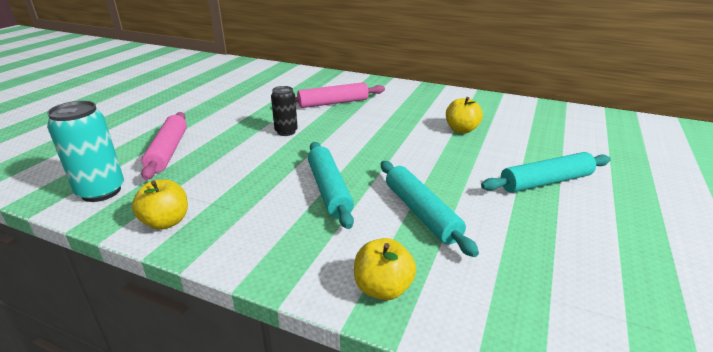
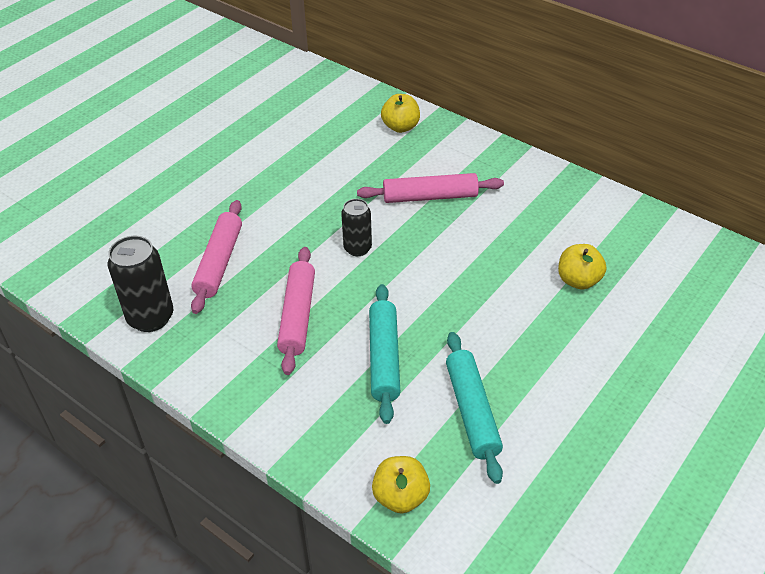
camera: 15 degrees right, 15 degrees up
turquoise can [47,101,124,202] -> black can [108,236,173,332]
yellow apple [132,179,188,230] -> yellow apple moved to [381,94,420,133]
turquoise rolling pin [481,152,611,193] -> none
none -> pink rolling pin [277,247,315,375]

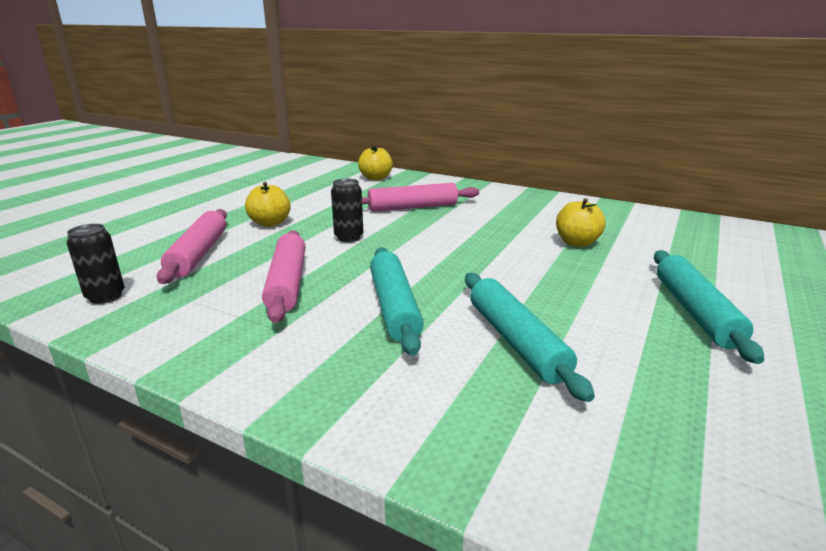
camera: 10 degrees left, 20 degrees down
black can [108,236,173,332] -> black can [67,224,124,304], size x0.63
yellow apple [372,456,430,514] -> yellow apple moved to [245,182,291,227]
none -> turquoise rolling pin [654,250,764,364]

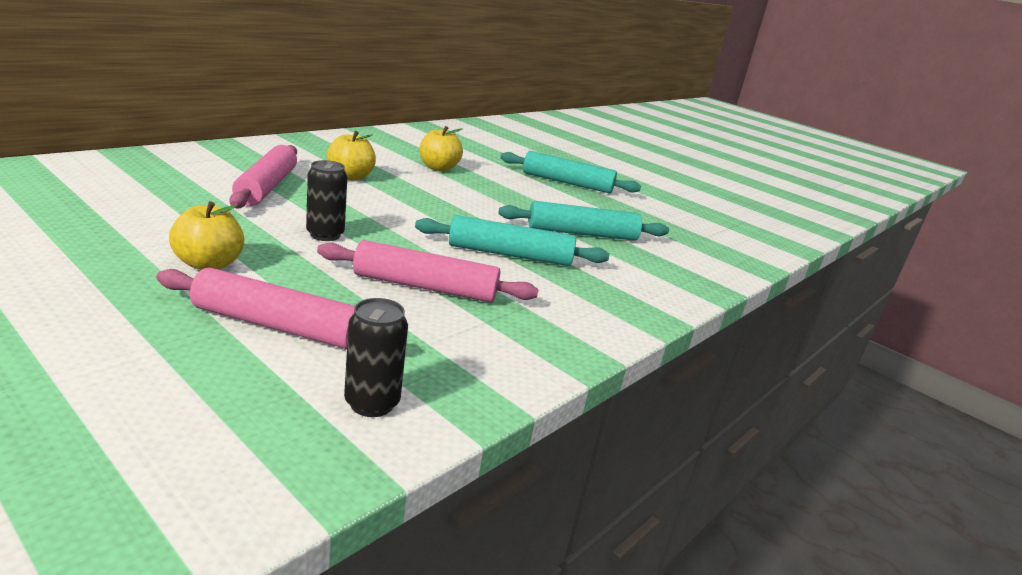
camera: 80 degrees left, 0 degrees up
yellow apple [358,144,393,180] -> yellow apple moved to [327,131,376,180]

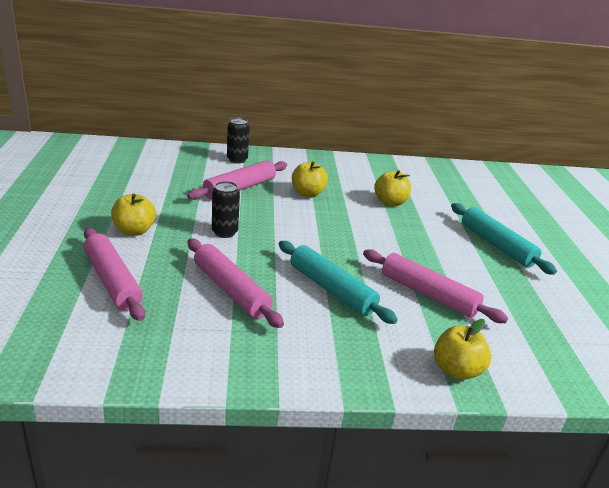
camera: 45 degrees right, 5 degrees up
black can [344,298,408,417] -> black can moved to [227,117,250,164]
turquoise rolling pin [499,201,669,241] -> pink rolling pin [363,249,508,323]
none -> yellow apple [434,319,491,380]

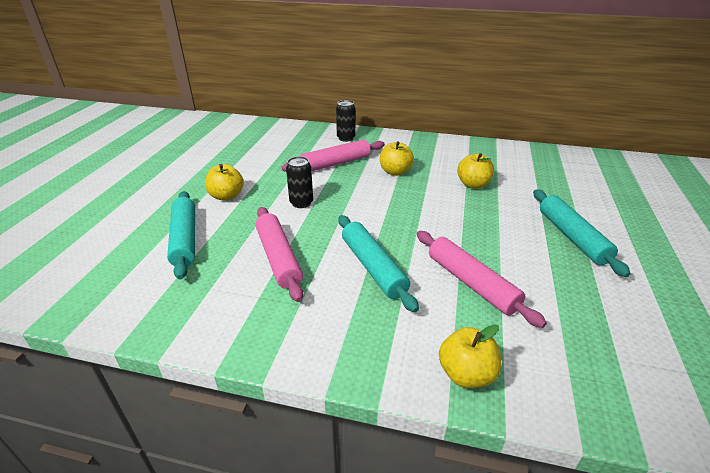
camera: 20 degrees right, 5 degrees up
pink rolling pin [84,228,145,321] -> turquoise rolling pin [167,191,195,279]

